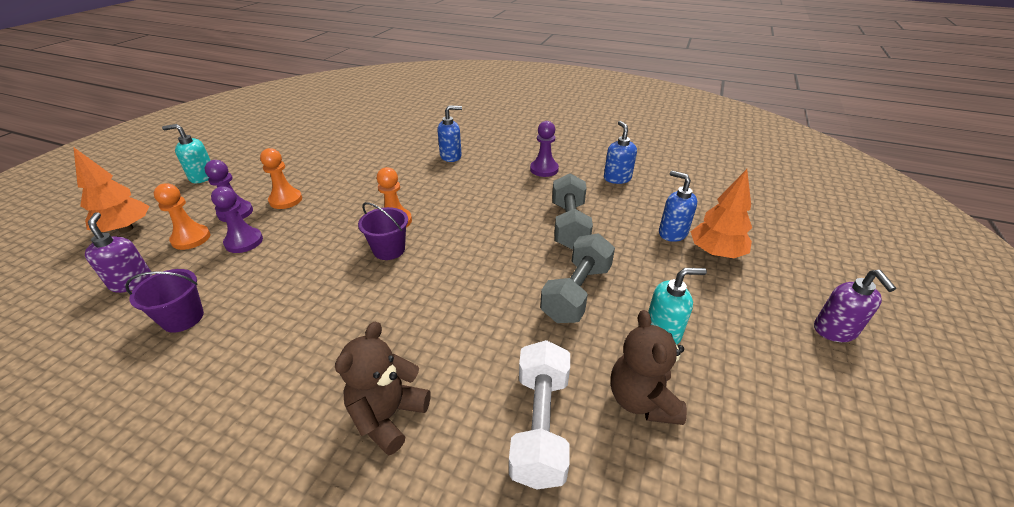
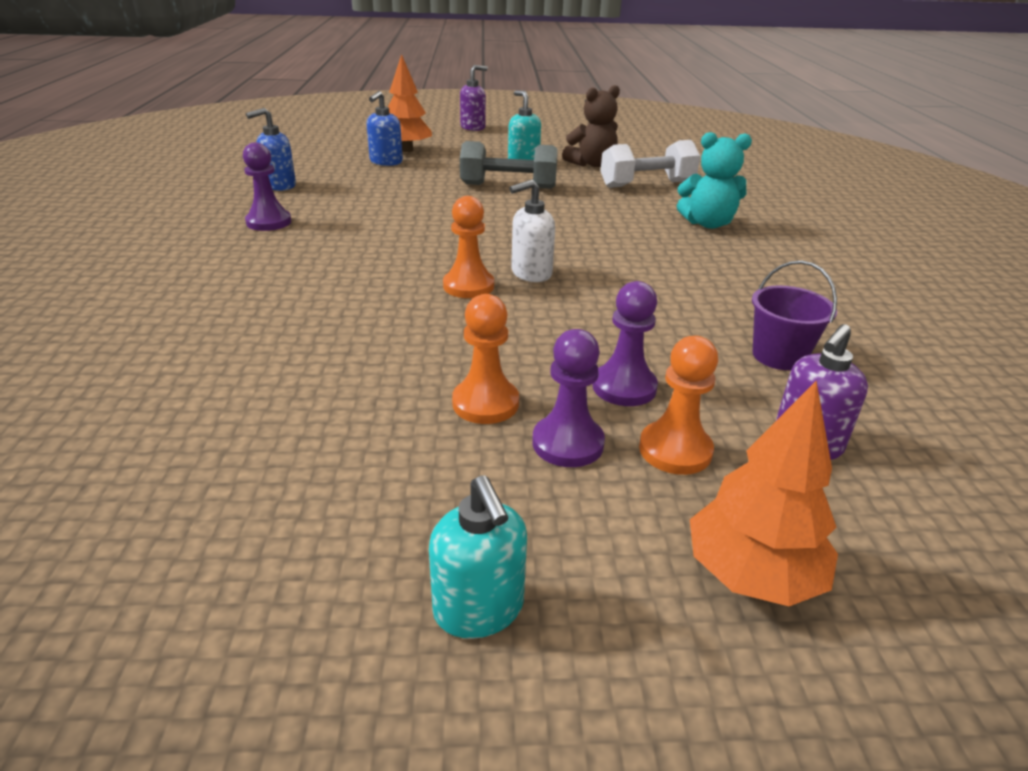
camera: 115 degrees left, 5 degrees down
brown teddy bear [335,322,431,455] -> turquoise teddy bear [677,132,752,229]
purple bucket [358,202,408,260] -> white soap dispenser [509,179,555,282]
blue soap dispenser [437,105,462,162] -> none
grey dumbbell [552,173,593,249] -> none

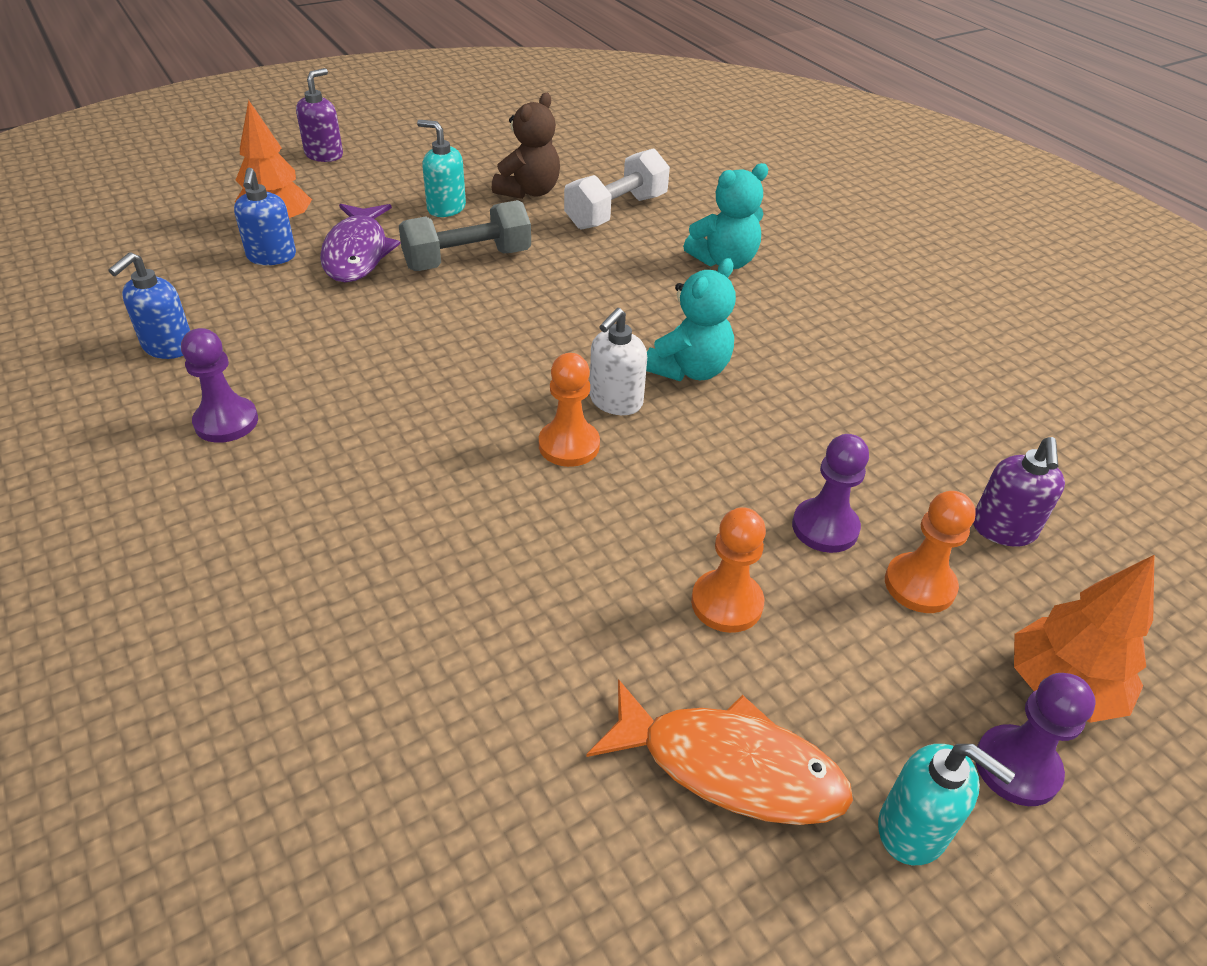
camera: 30 degrees left, 10 degrees up
purple pawn [532,329,605,467] -> purple pawn moved to [976,673,1095,806]
purple bucket [752,261,837,370] -> none
none -> purple fish [320,204,401,283]
none -> orange fish [587,679,853,825]
none -> turquoise teddy bear [646,258,736,381]

